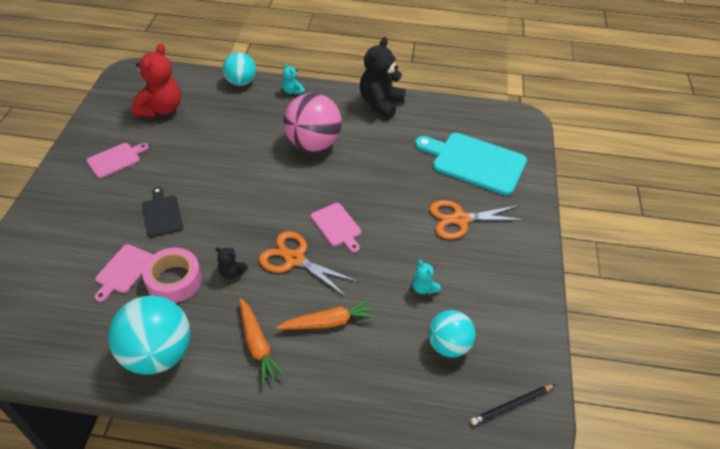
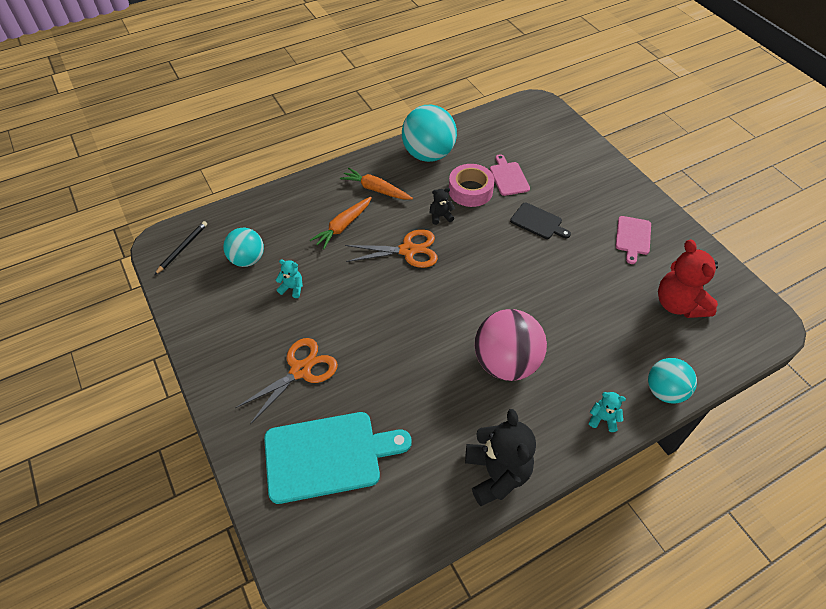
camera: 145 degrees right, 5 degrees up
pink cutting board [311,203,361,253] -> none

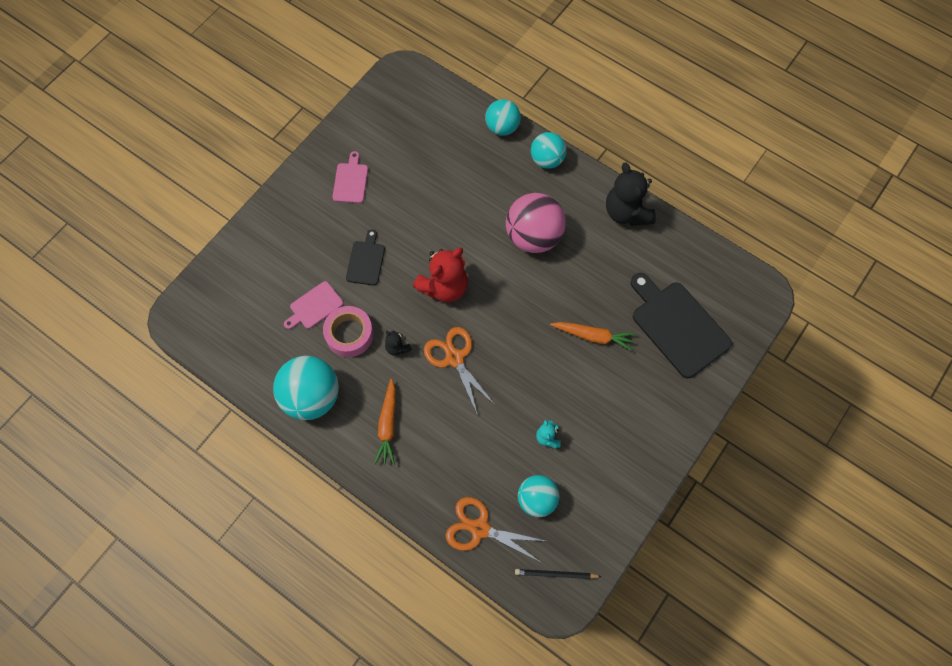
camera: 115 degrees left, 15 degrees up
orange scissors [235,338,338,424] -> orange scissors moved to [446,497,545,563]
turquoise cutting board [264,412,411,504] -> black cutting board [631,273,732,378]
orange carrot [310,197,372,249] -> orange carrot moved to [550,322,636,351]
black teddy bear [465,409,536,506] -> black teddy bear turned 75 degrees counterclockwise [606,162,656,226]
turquoise teddy bear [589,392,626,432] -> turquoise ball [531,132,567,169]
pink cutting board [616,216,651,264] -> pink cutting board turned 75 degrees counterclockwise [332,151,368,203]
red teddy bear [658,240,718,318] -> red teddy bear moved to [413,248,468,302]

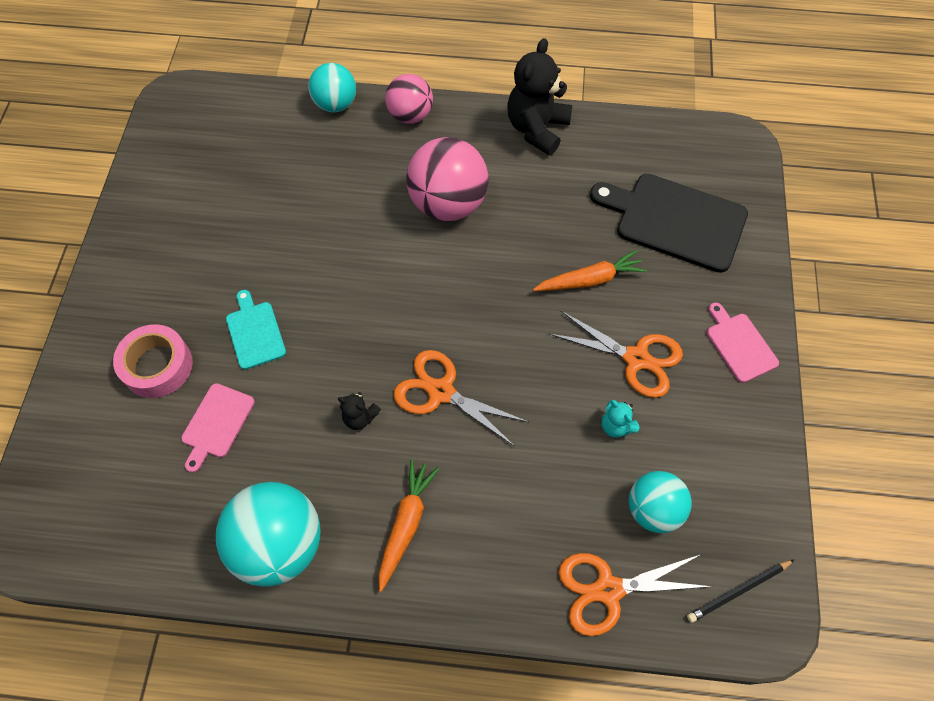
camera: 30 degrees left, 5 degrees down
pink tape [323,306,374,357] -> pink tape moved to [113,324,193,398]
pink cutting board [332,151,368,203] -> pink cutting board moved to [707,302,779,383]
black cutting board [346,229,385,286] -> turquoise cutting board [226,290,286,370]
orange carrot [374,379,396,465] -> orange carrot turned 135 degrees counterclockwise [379,459,439,592]
red teddy bear [413,248,468,302] -> none
turquoise ball [531,132,567,169] -> pink ball [385,74,433,124]
black teddy bear [606,162,656,226] -> black teddy bear turned 75 degrees clockwise [507,38,572,155]
none -> orange scissors [549,311,683,398]

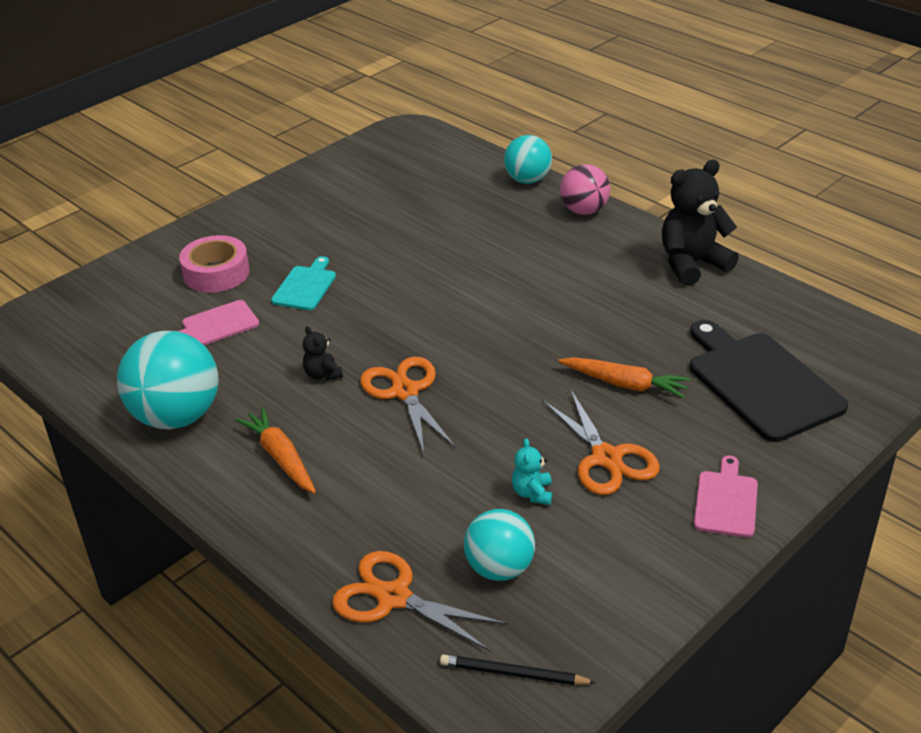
camera: 40 degrees right, 25 degrees down
orange carrot [379,459,439,592] -> orange carrot turned 90 degrees counterclockwise [235,407,316,494]
pink ball [406,137,489,221] -> none

